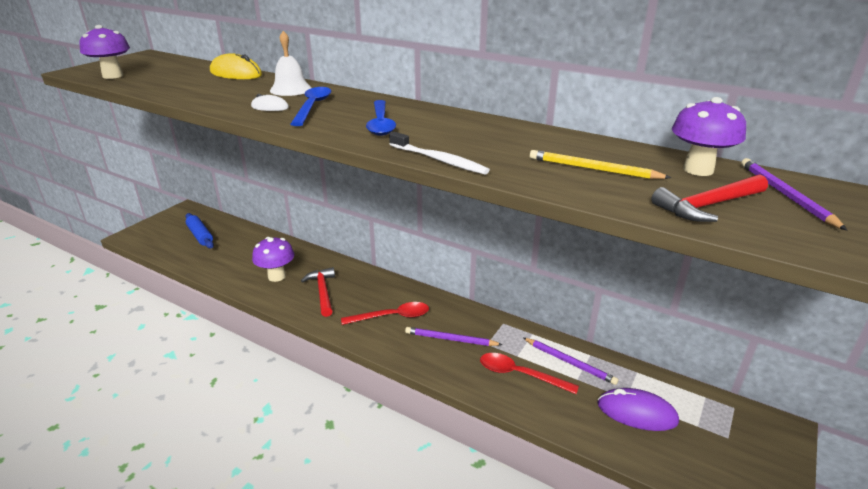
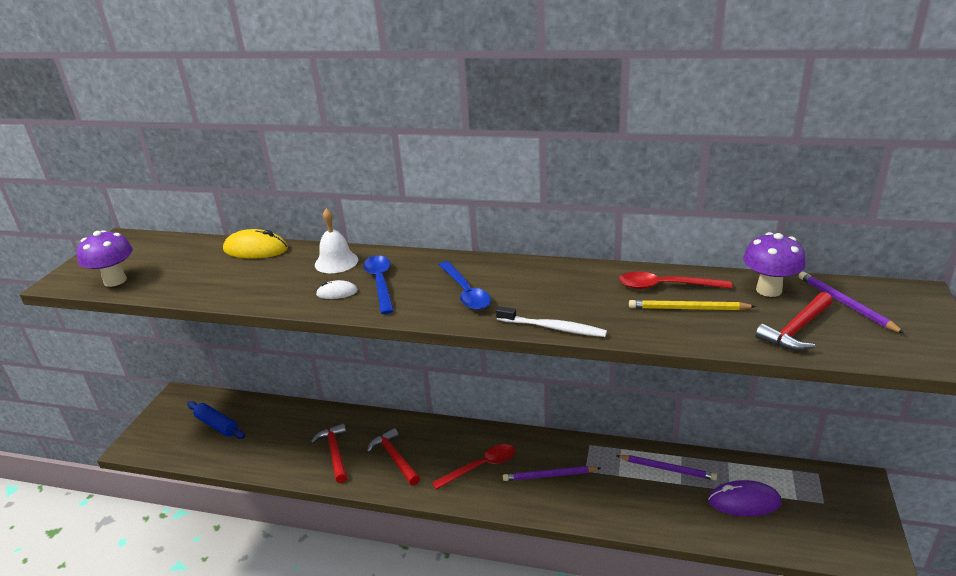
camera: 15 degrees left, 0 degrees up
purple mushroom [252,237,294,282] -> red hammer [311,423,347,483]
red spoon [480,353,579,394] -> red spoon moved to [619,272,732,289]

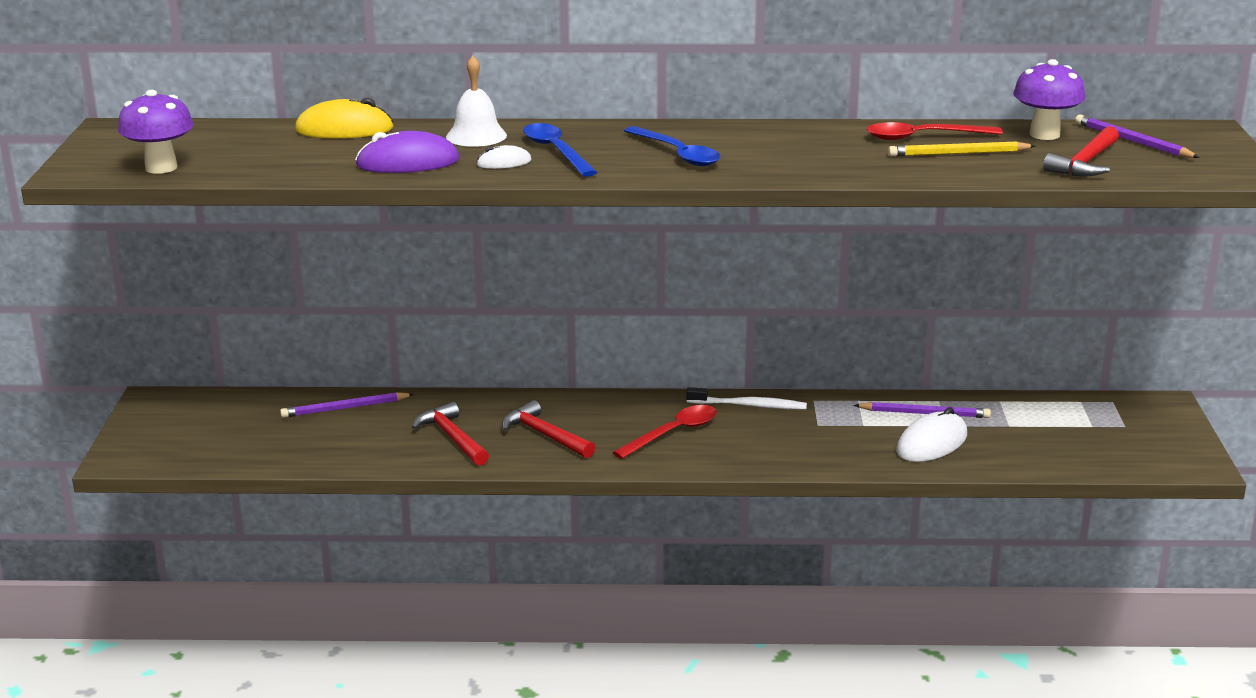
camera: 15 degrees left, 5 degrees down
blue rolling pin [187,401,245,439] -> none
white toothbrush [496,306,607,337] -> white toothbrush moved to [686,387,807,410]
purple pencil [503,466,601,481] -> purple pencil moved to [280,392,414,418]
purple mouse [708,480,782,517] -> purple mouse moved to [355,131,460,173]
none -> white mouse [896,407,967,462]

